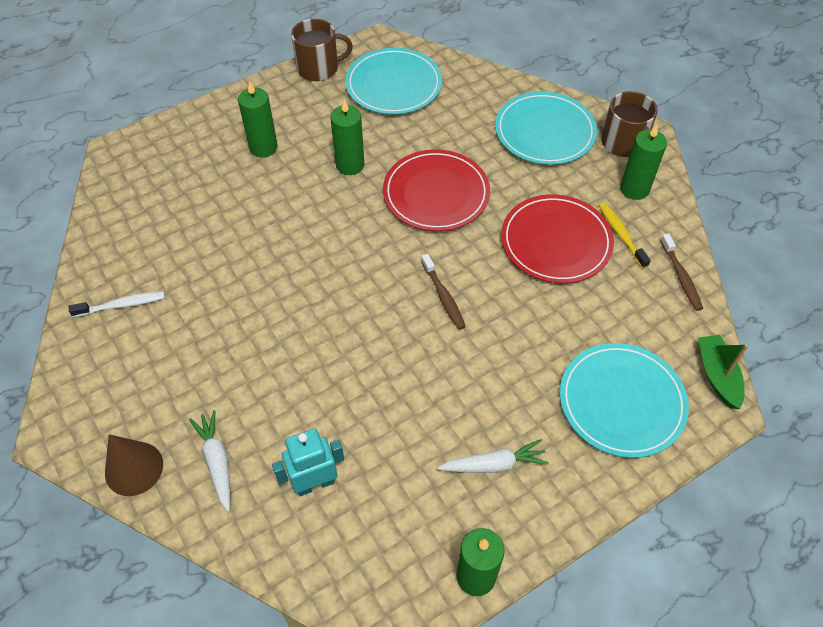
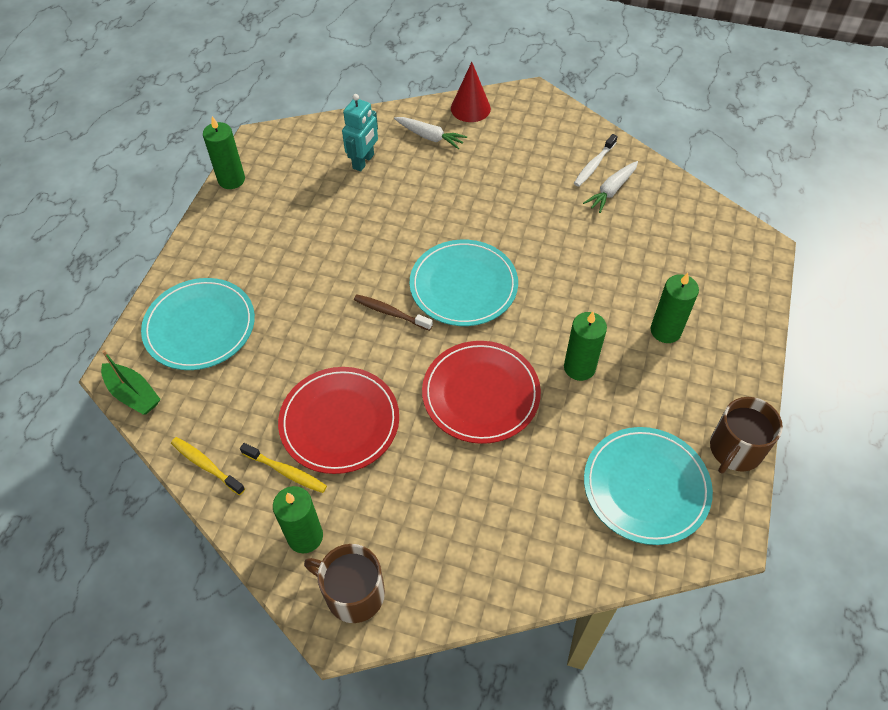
camera: 140 degrees right, 0 degrees up
brown cone [105,434,163,496] -> red cone [451,62,491,122]
white carrot [437,439,549,473] -> white carrot moved to [583,161,638,213]
turquoise plate [495,92,597,165] -> turquoise plate moved to [410,240,518,326]
brown toothbrush [660,233,703,311] -> yellow toothbrush [171,437,245,495]

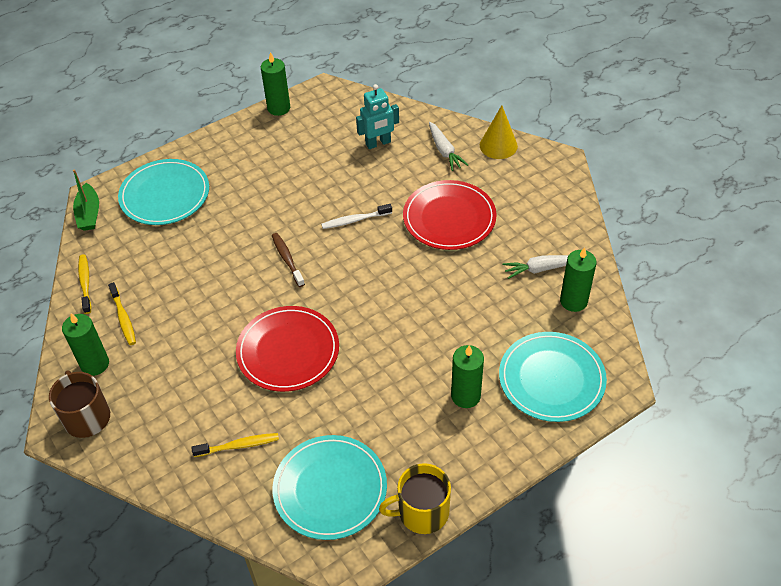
camera: 40 degrees right, 5 degrees down
red plate [278,367,399,474] -> red plate moved to [403,180,497,250]
turquoise plate [410,240,518,326] -> turquoise plate moved to [499,332,607,422]
red cone [451,62,491,122] -> yellow cone [480,105,518,159]
green candle [564,312,607,381] -> green candle moved to [560,247,596,312]
white toothbrush [574,134,618,187] -> white toothbrush moved to [321,204,392,229]
brown mug [710,397,783,473] -> yellow mug [379,463,451,534]
none -> yellow toothbrush [191,433,279,457]

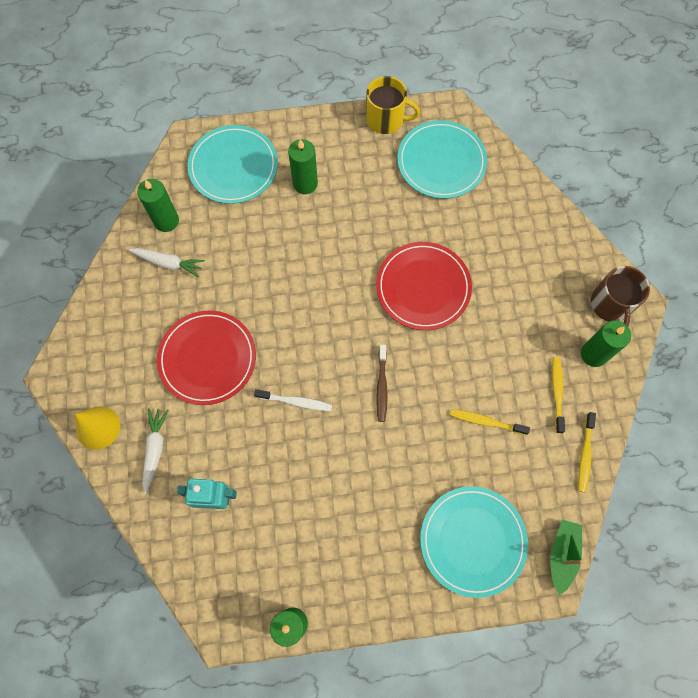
camera: 155 degrees left, 20 degrees up
yellow toothbrush [191,433,279,457] -> yellow toothbrush moved to [450,409,530,435]

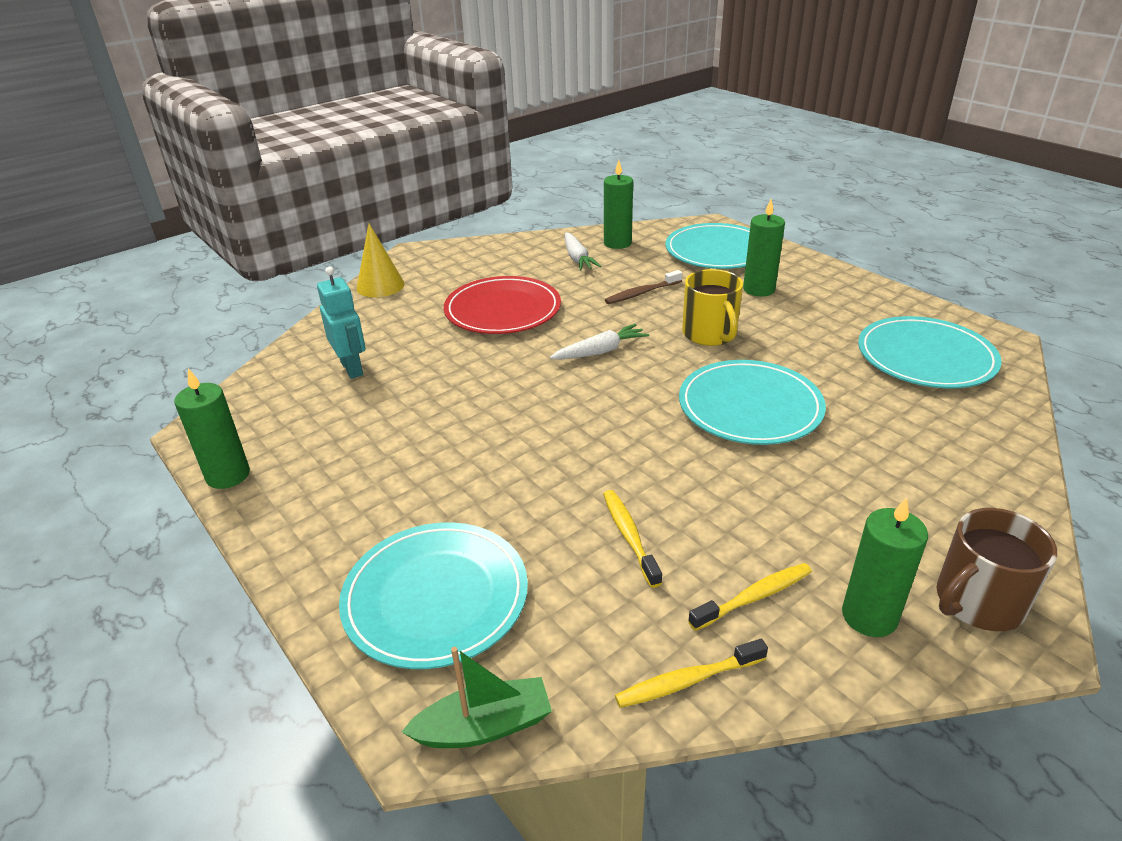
camera: 60 degrees right, 35 degrees down
white carrot [142,408,169,494] -> white carrot moved to [550,324,649,359]
white toothbrush [254,389,332,411] -> none
yellow mug [366,76,420,134] -> yellow mug moved to [682,269,743,346]
red plate [376,242,472,330] -> turquoise plate [679,360,826,445]
brown toothbrush [376,345,388,422] -> brown toothbrush moved to [605,270,682,304]

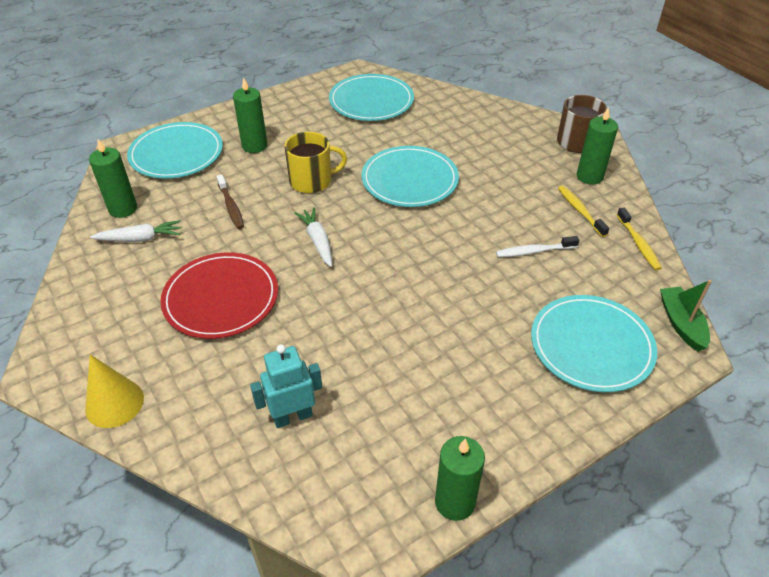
camera: 85 degrees left, 10 degrees up
yellow toothbrush [603,490,662,588] -> white toothbrush [496,236,580,257]

